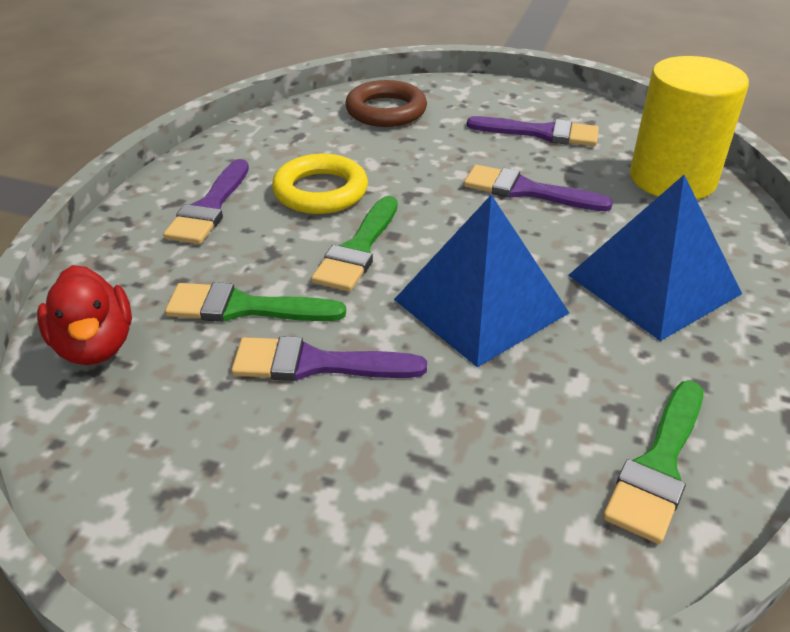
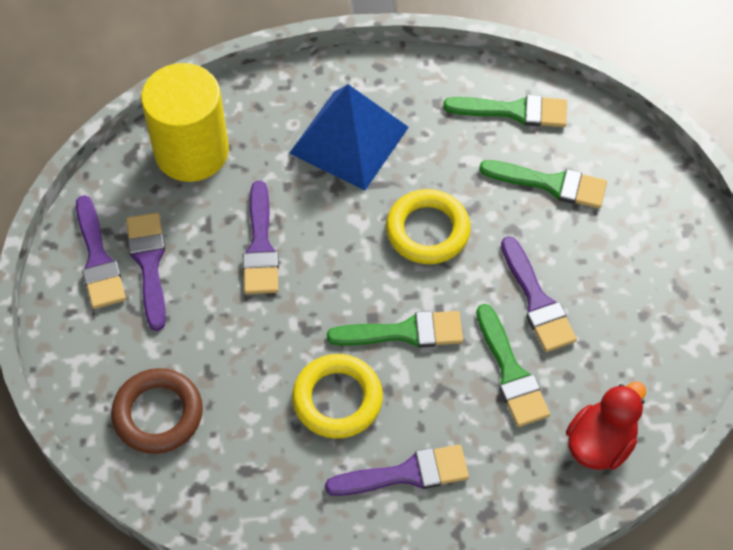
camera: 115 degrees left, 20 degrees up
blue pyramid [394,195,569,367] -> yellow ring [386,189,471,264]
none -> purple brush [76,195,126,309]
none -> green brush [479,160,607,209]

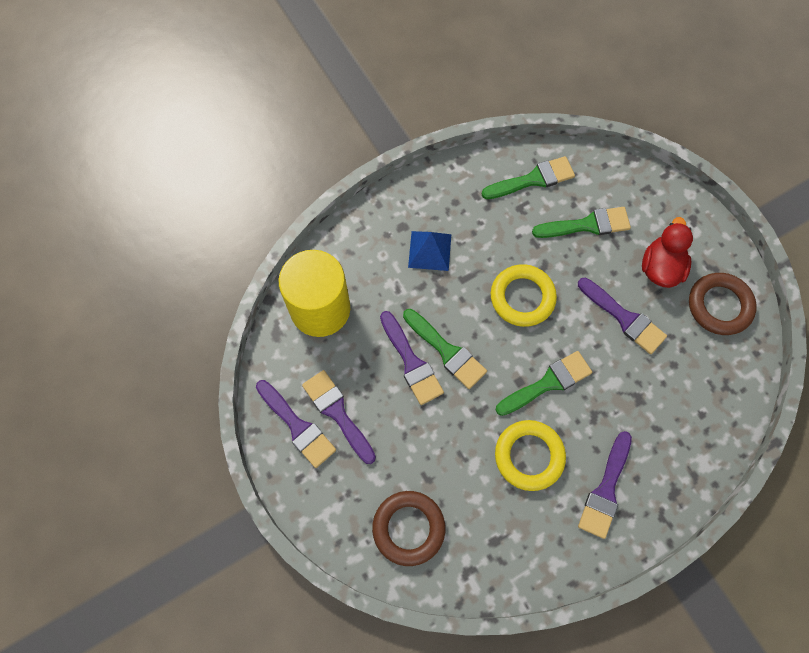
camera: 25 degrees left, 10 degrees up
blue pyramid [289,84,409,190] -> blue pyramid [408,231,451,271], size x0.58
purple brush [325,445,469,496] -> purple brush turned 150 degrees clockwise [578,431,632,539]
green brush [476,304,550,427] -> green brush moved to [403,309,487,389]
red duck [566,381,646,470] -> red duck moved to [642,217,693,288]
none -> brown ring [689,273,757,335]

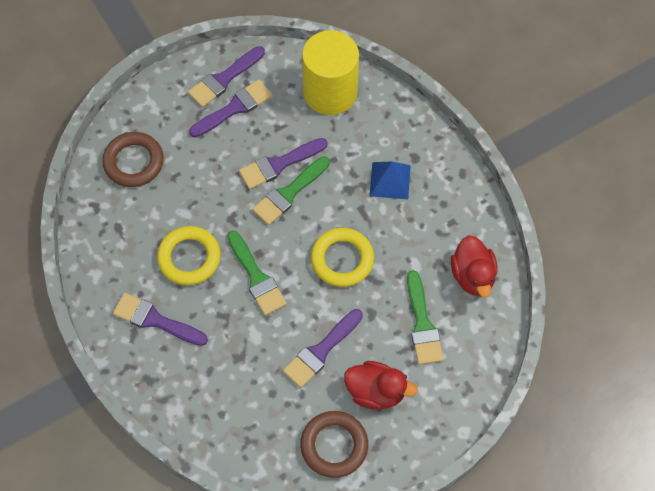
camera: 90 degrees right, 5 degrees down
green brush [481,156,575,199] -> red duck [451,235,497,297]

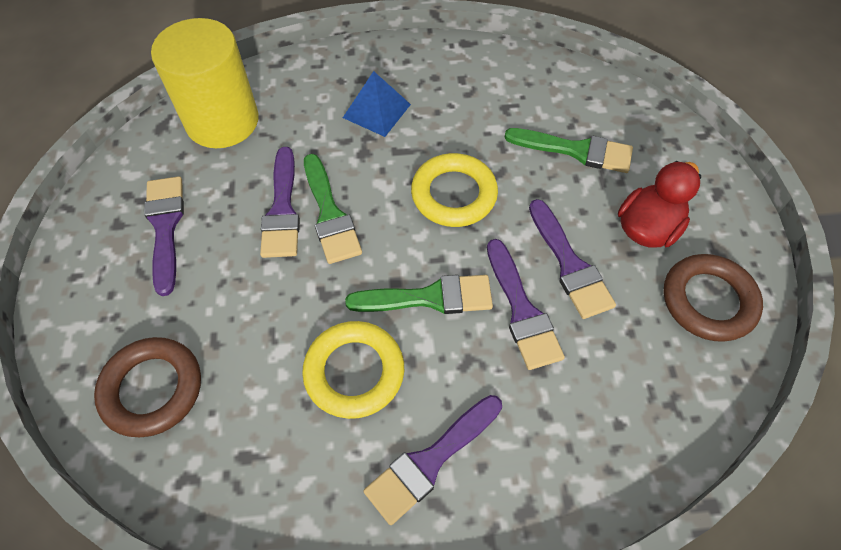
camera: 65 degrees left, 5 degrees down
purple brush [188,46,265,107] -> purple brush moved to [487,239,565,370]
red duck [451,235,497,297] -> none

